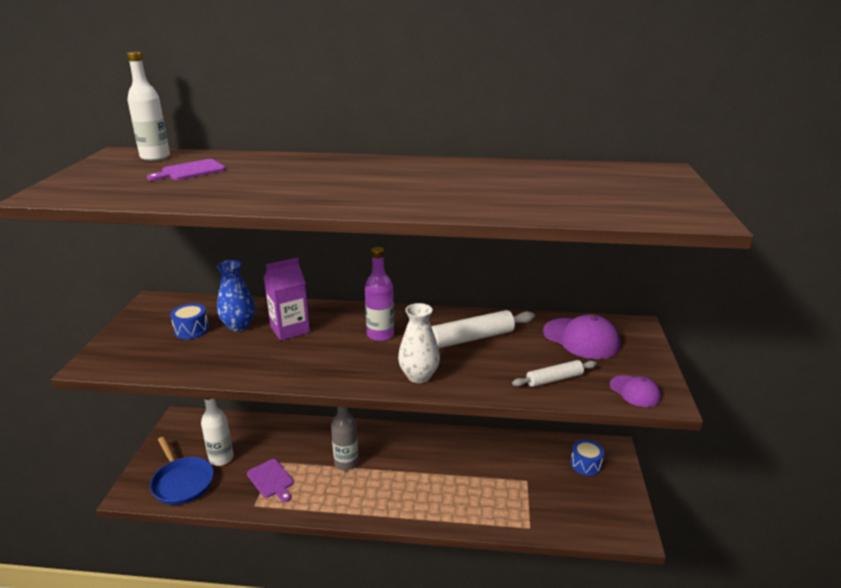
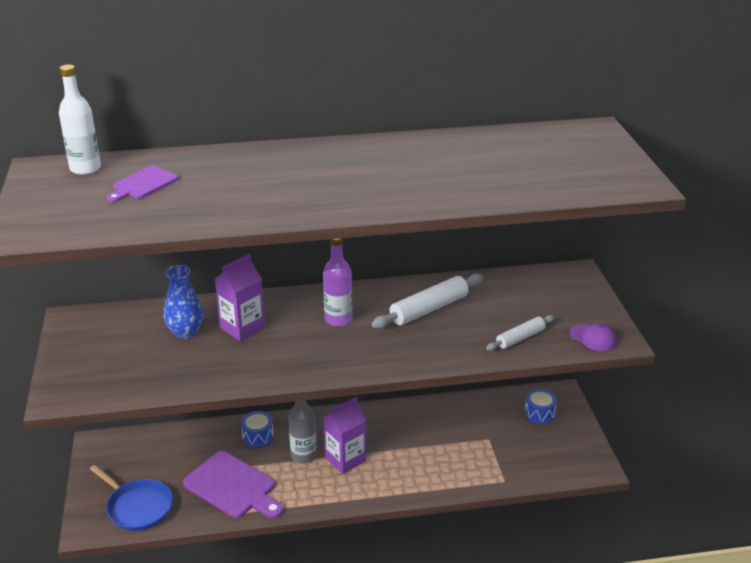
camera: 15 degrees left, 5 degrees up
blue drum [170,303,209,339] -> blue drum moved to [241,411,274,447]
white bottle [201,398,234,466] -> none
purple cutting board [247,459,294,502] -> purple cutting board [183,451,283,518], size x1.70
white vase [398,303,440,383] -> none
purple cap [543,314,621,359] -> none
none -> purple carton [323,397,366,474]

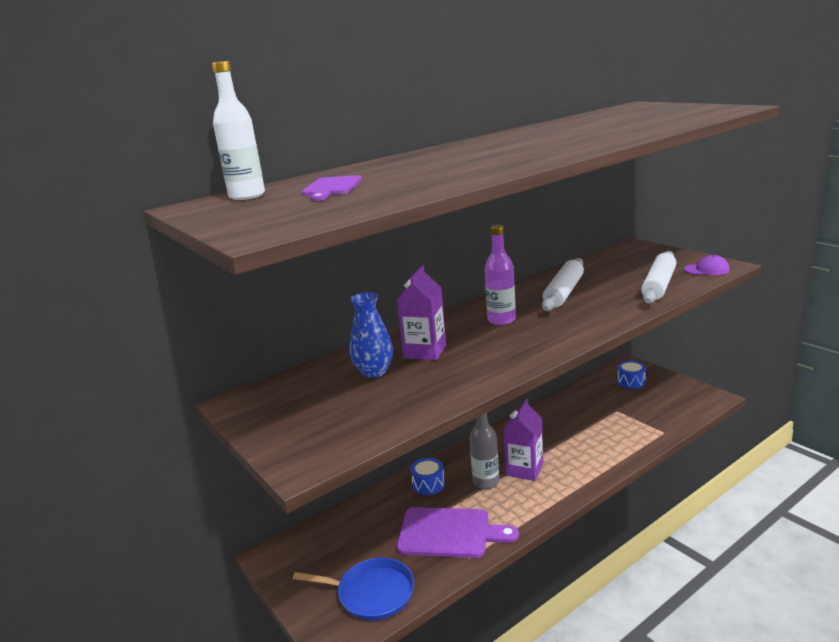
camera: 25 degrees left, 10 degrees down
white rolling pin [486,315,555,351] -> white rolling pin [641,251,676,304], size x1.63

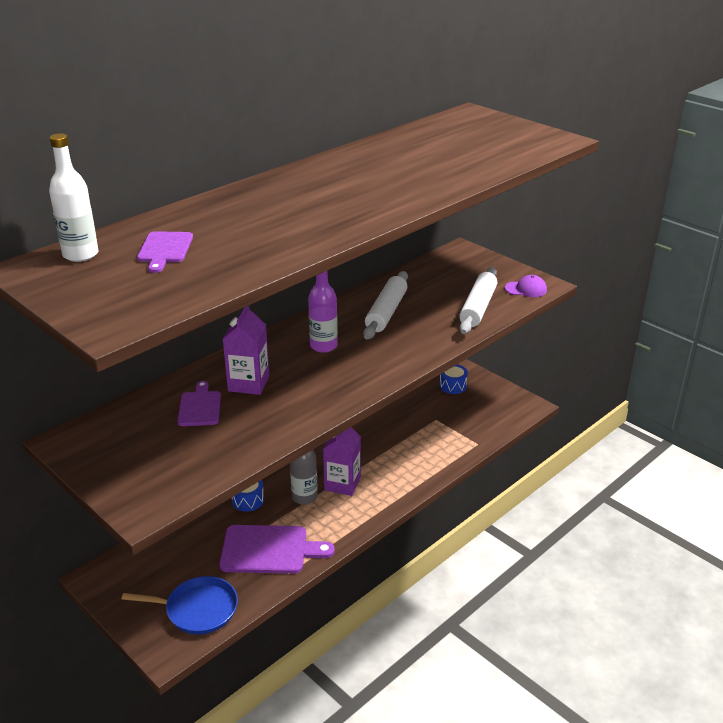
camera: 10 degrees left, 10 degrees up
blue vase [350,292,393,378] -> purple cutting board [177,381,221,426]

